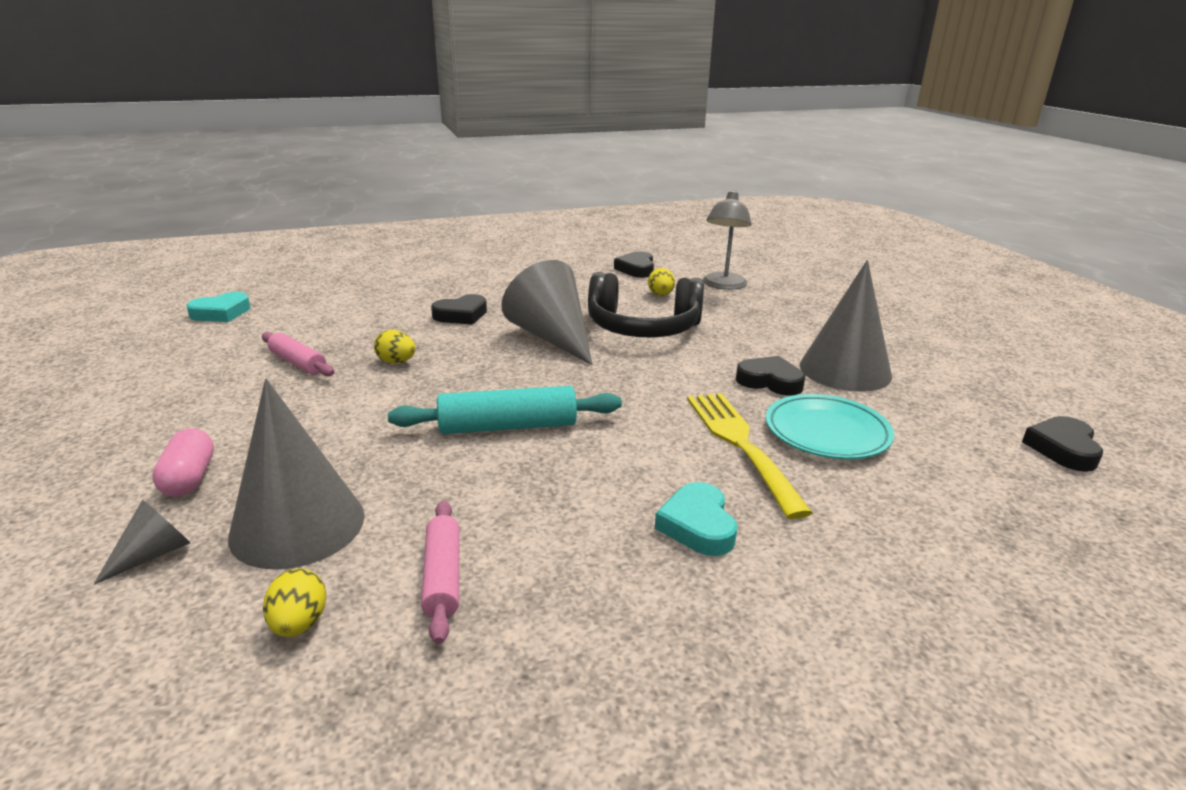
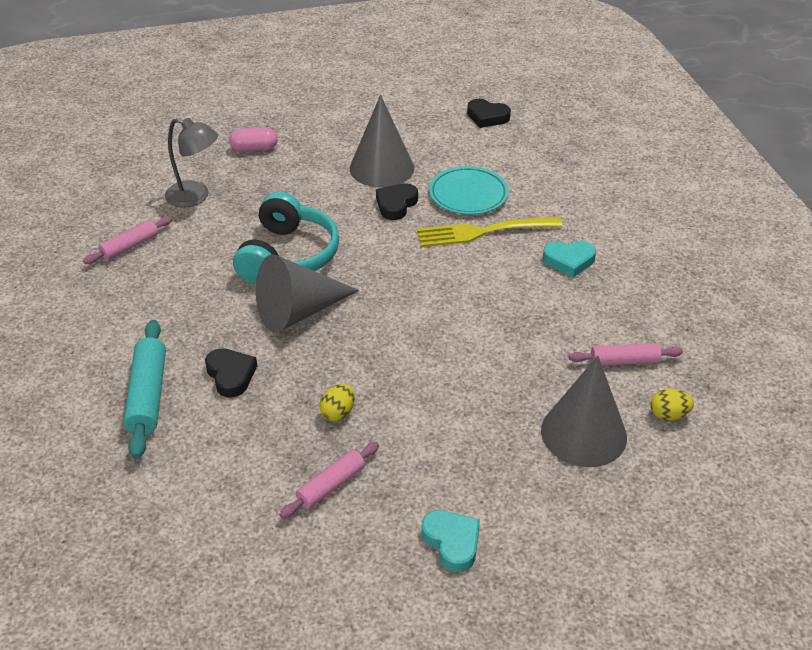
camera: 85 degrees left, 15 degrees up
grey cone [93,500,190,585] -> none
pink capsule [152,428,214,497] -> pink capsule moved to [229,127,278,152]
turquoise heart [187,292,250,322] -> turquoise heart moved to [422,510,480,572]
turquoise rolling pin [388,386,622,434] -> turquoise rolling pin moved to [123,320,166,459]
black headphones [588,272,704,337] -> turquoise headphones [233,192,339,285]
black heart [614,251,654,278] -> pink rolling pin [83,216,173,264]
yellow egg [648,268,675,296] -> none

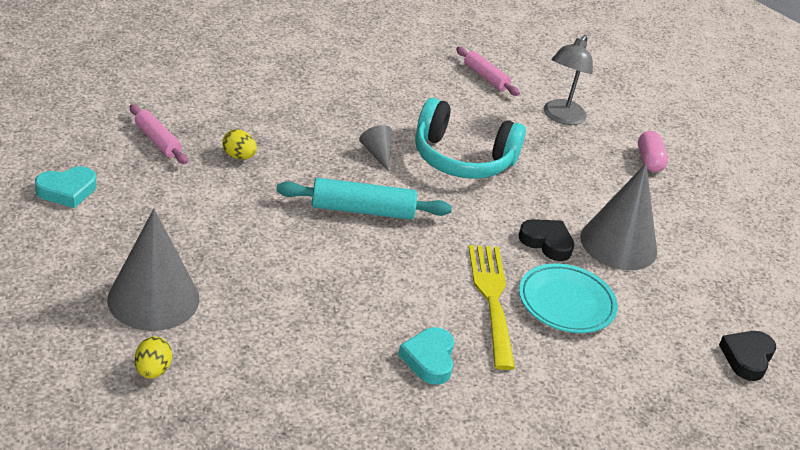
camera: 90 degrees right, 5 degrees down
turquoise rolling pin [123,320,166,459] -> turquoise rolling pin moved to [276,178,452,220]
black heart [205,348,257,398] -> none
grey cone [256,254,359,333] -> grey cone [359,125,392,172], size x0.46
pink rolling pin [569,343,683,366] -> none

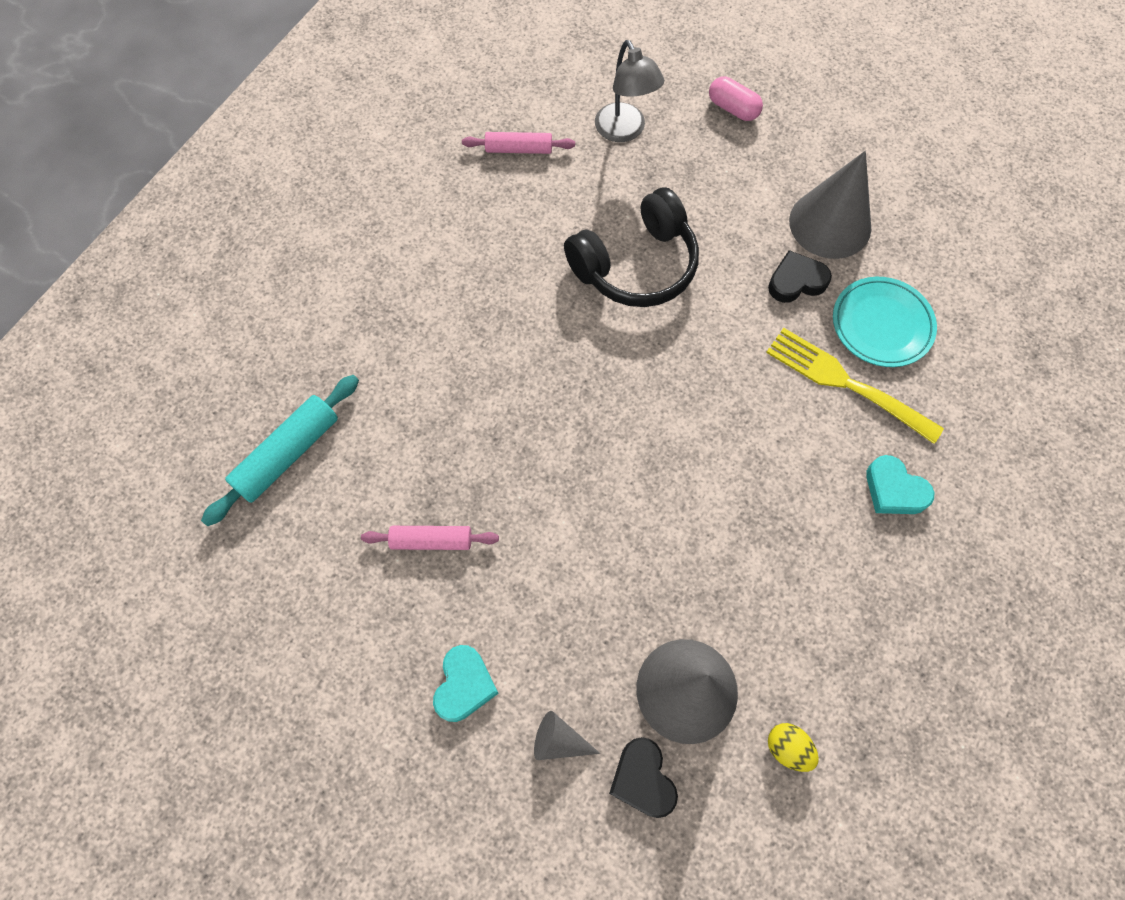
camera: 45 degrees left, 30 degrees up
yellow egg [222,129,257,159] -> none
turquoise rolling pin [276,178,452,220] -> turquoise rolling pin moved to [201,375,359,526]
grey cone [359,125,392,172] -> grey cone moved to [534,711,600,760]
turquoise headphones [415,98,526,179] -> black headphones [564,187,699,307]
black heart [719,331,776,381] -> black heart moved to [609,737,678,818]

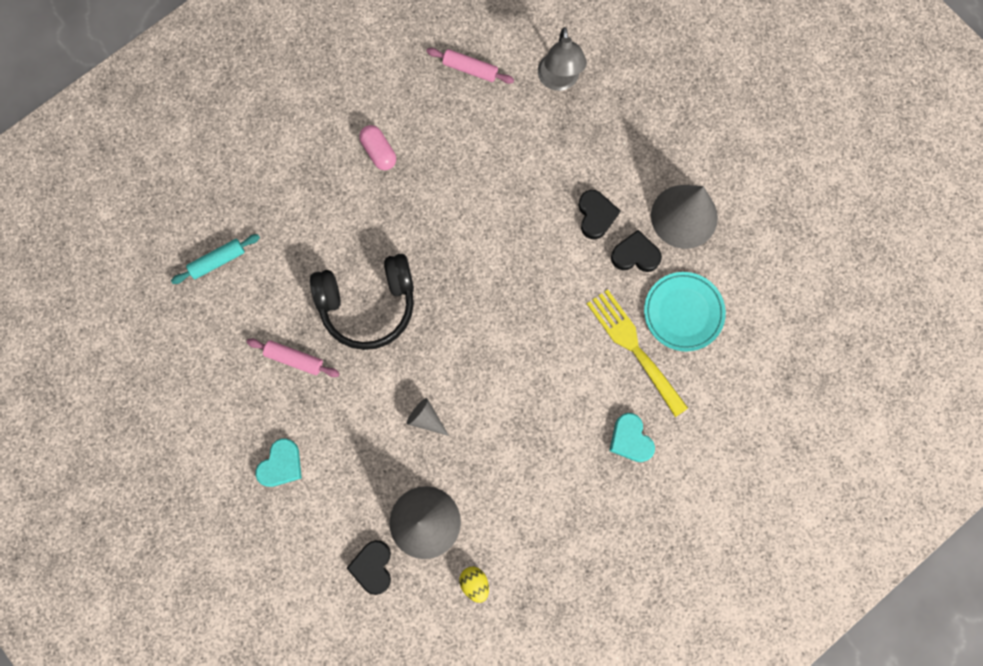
camera: 20 degrees right, 10 degrees up
turquoise rolling pin [201,375,359,526] -> turquoise rolling pin [171,234,260,284], size x0.65
grey cone [534,711,600,760] -> grey cone moved to [407,398,449,436]
black headphones [564,187,699,307] -> black headphones moved to [310,254,414,350]
pink capsule [709,76,763,121] -> pink capsule moved to [359,125,396,170]
none -> black heart [579,190,620,239]

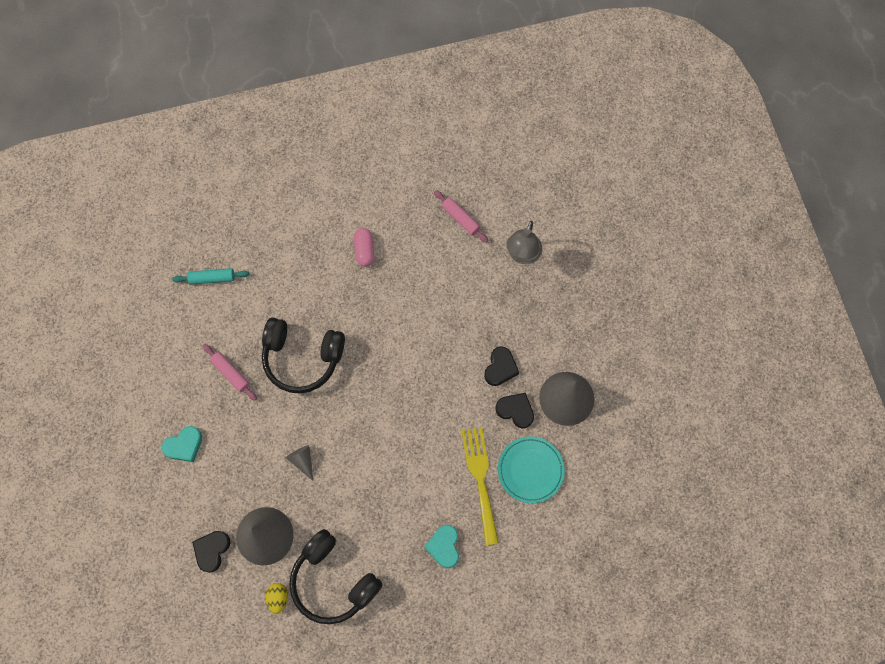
camera: 25 degrees right, 5 degrees down
none -> black headphones [289,529,383,624]

